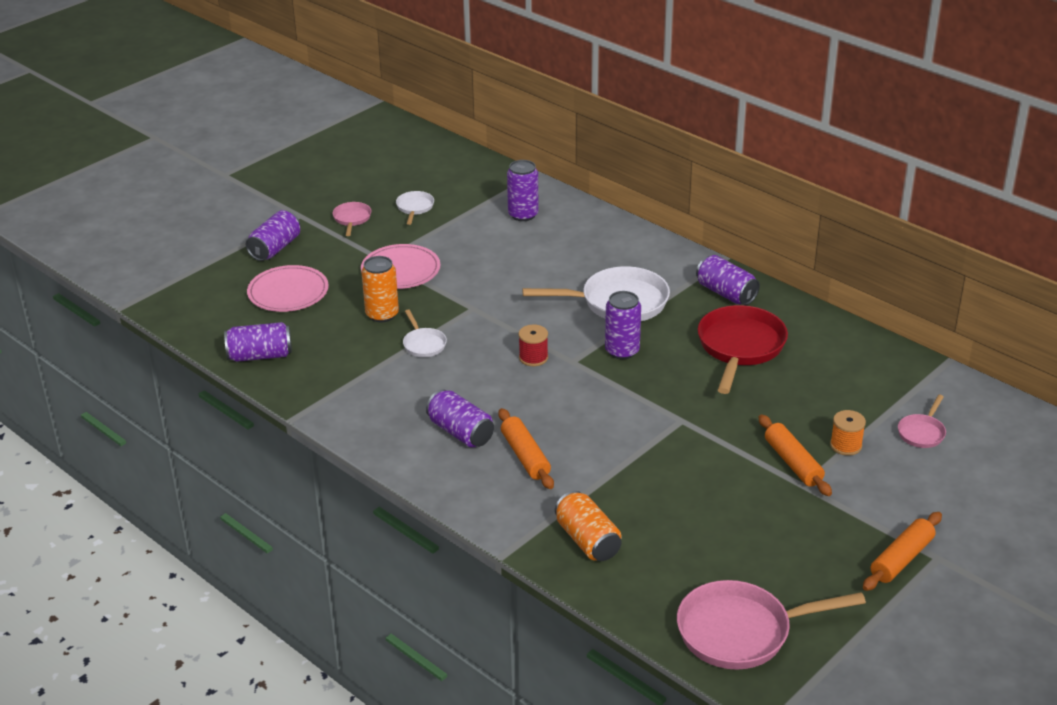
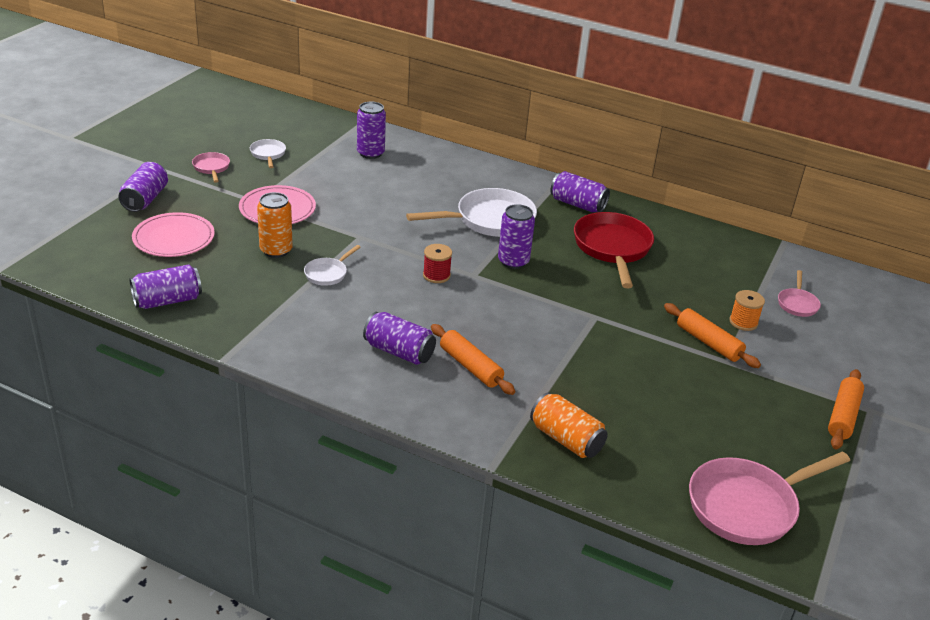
camera: 20 degrees left, 0 degrees up
white pan [403,309,447,357] -> white pan turned 75 degrees clockwise [304,245,361,286]

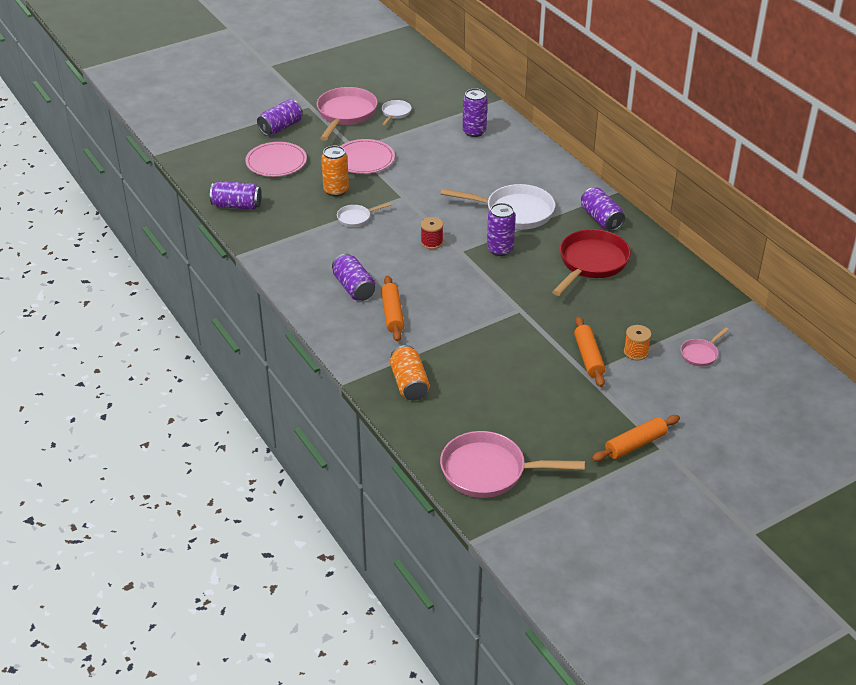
camera: 35 degrees right, 5 degrees up
pink pan [192,152,230,183] -> pink pan [317,87,378,141], size x2.04

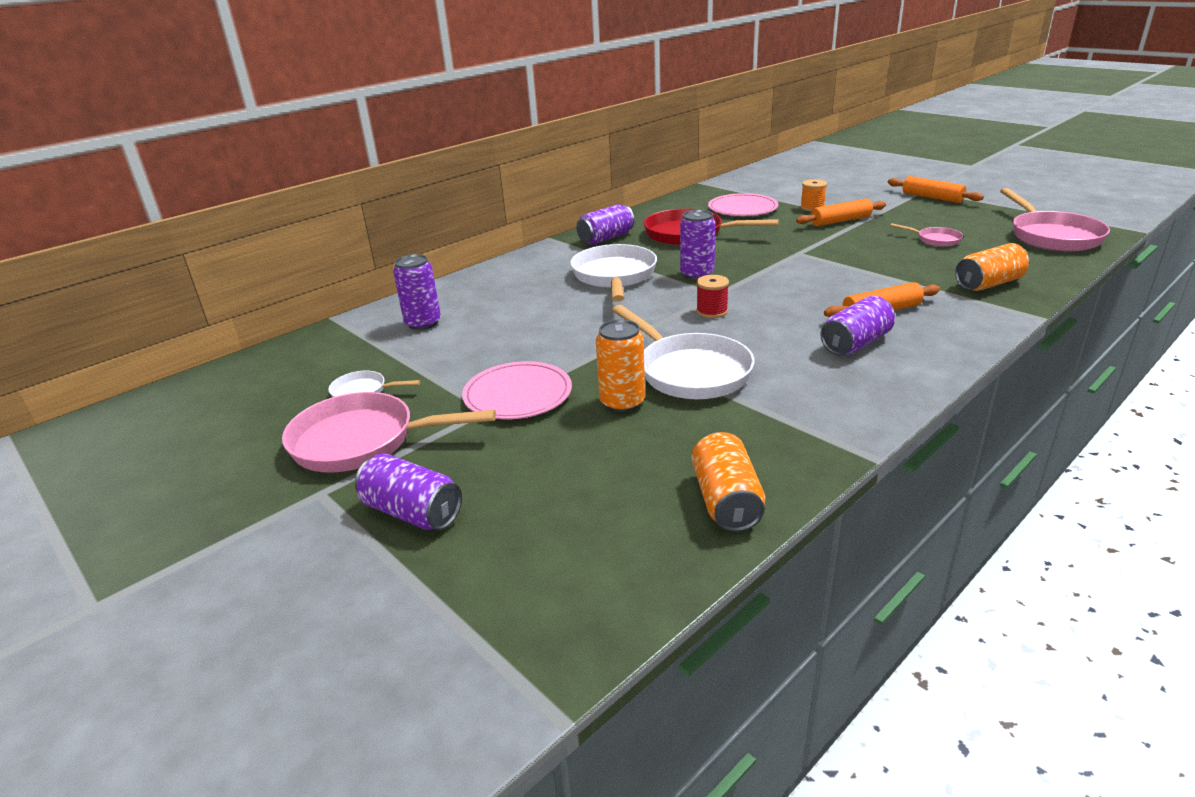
camera: 100 degrees left, 10 degrees down
purple can [210,181,262,210] -> orange can [691,432,765,532]
pink plate [245,142,307,177] -> pink plate moved to [708,193,778,216]
white pan [337,203,391,227] -> white pan [612,305,755,399], size x2.04
pink pan [681,327,729,366] -> pink pan moved to [890,223,963,247]

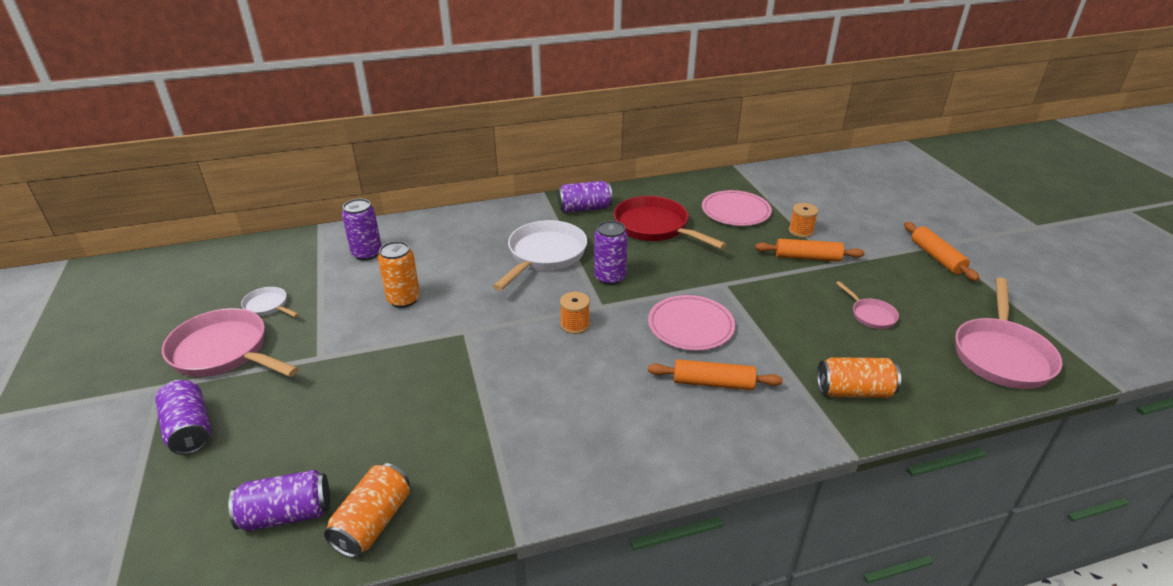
camera: 25 degrees right, 5 degrees up
pink plate [462,361,572,419] -> pink plate moved to [648,295,735,350]
orange can [596,319,645,413] -> orange can moved to [378,241,420,308]
white pan [612,305,755,399] -> none
red spool [696,275,729,318] -> orange spool [560,292,590,334]
purple can [820,296,895,355] -> purple can moved to [229,470,330,531]

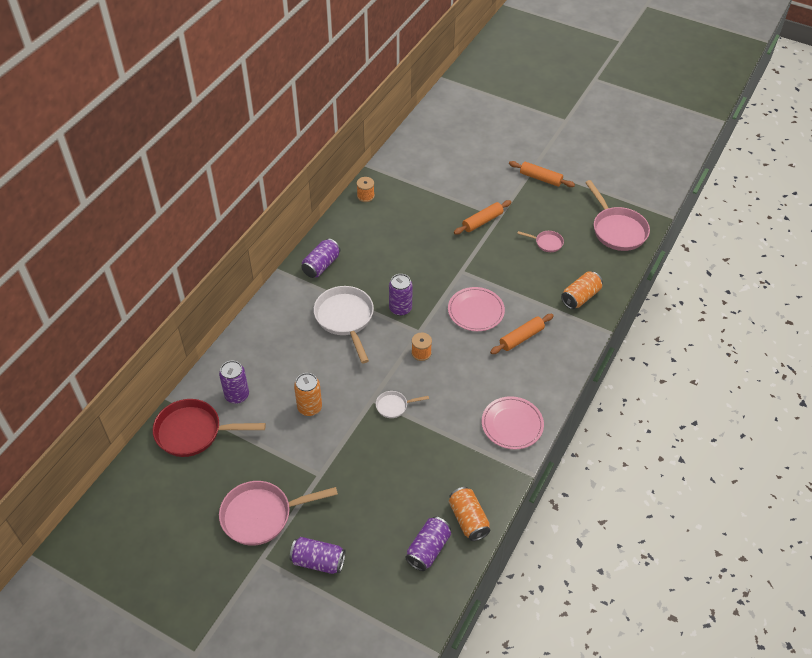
camera: 45 degrees left, 15 degrees up
white pan [241,287,299,317] -> white pan moved to [376,391,429,418]
red pan [614,196,727,249] -> red pan moved to [153,399,266,457]
pink plate [702,190,772,226] -> pink plate moved to [482,396,544,449]
orange spool [789,203,818,238] -> orange spool moved to [356,177,375,202]

